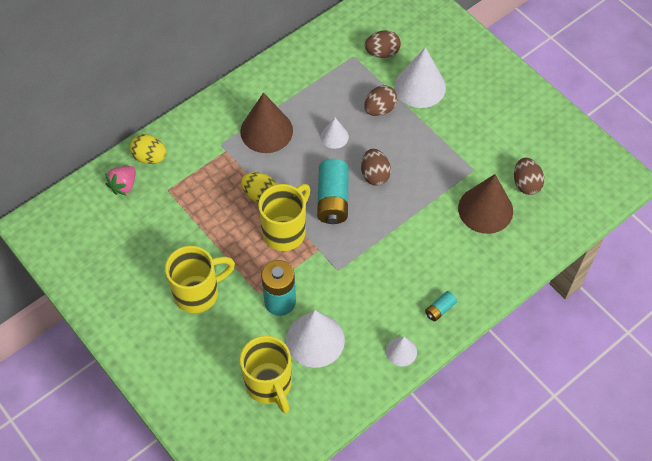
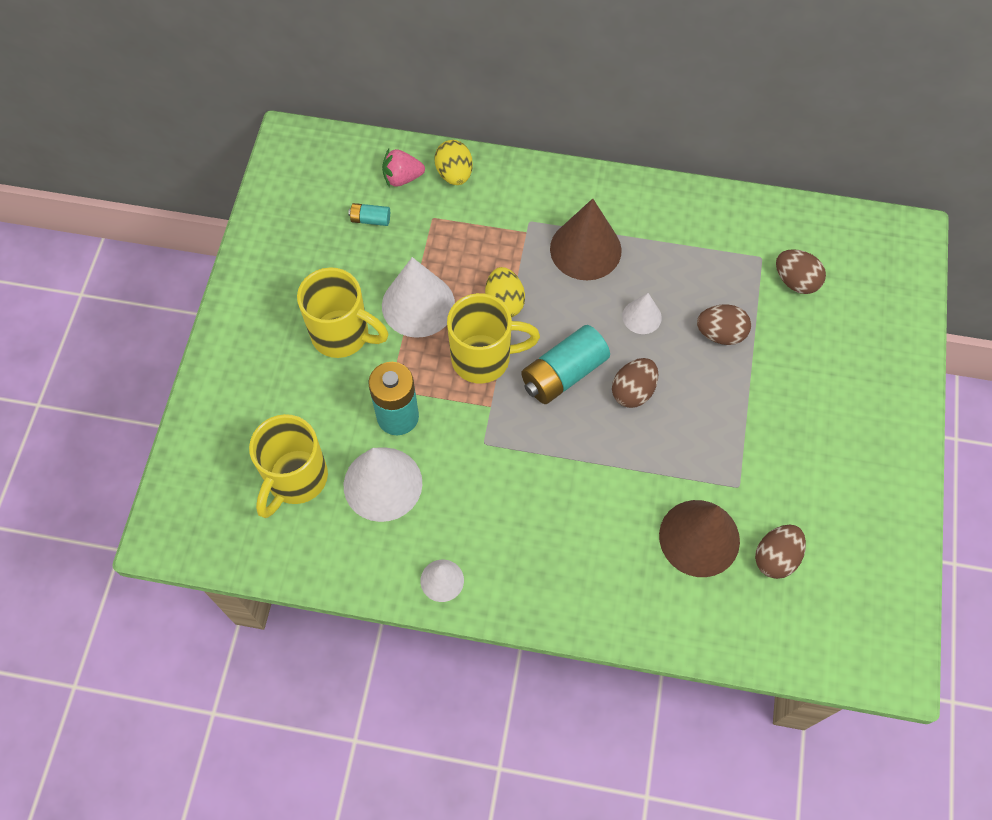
camera: 50 degrees right, 5 degrees up
white cone [395,47,446,108] -> white cone moved to [382,257,455,338]
turquoise battery [425,291,457,322] -> turquoise battery moved to [348,203,390,226]

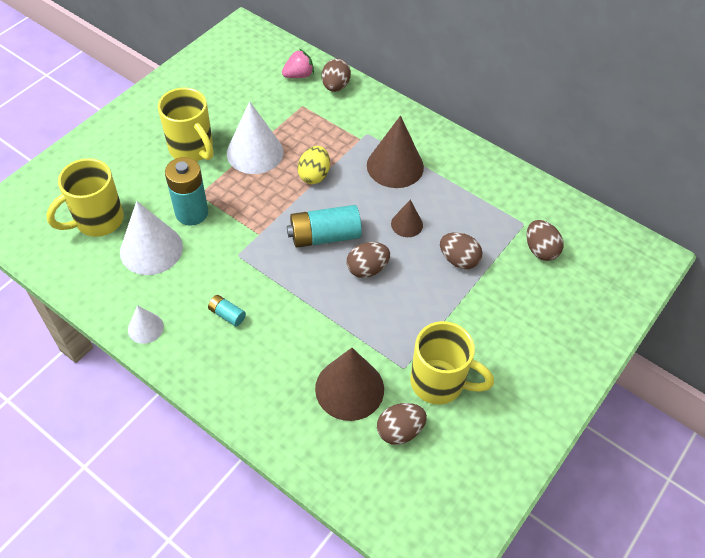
camera: 25 degrees right, 10 degrees down
turquoise battery [348,203,390,226] -> turquoise battery moved to [208,295,246,327]
pink strawberry [382,149,425,187] -> pink strawberry turned 135 degrees clockwise [282,49,314,78]
yellow egg [435,140,473,185] -> brown egg [322,59,351,92]
yellow mug [447,293,540,384] -> yellow mug moved to [410,321,494,405]
white cone [622,293,662,334] -> brown cone [391,200,423,237]

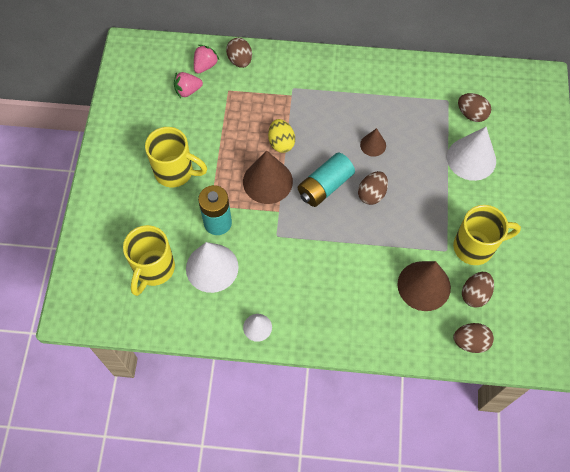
camera: 30 degrees left, 10 degrees up
turquoise battery [208,295,246,327] -> none
white cone [227,101,284,174] -> white cone moved to [447,127,496,181]
brown cone [367,116,424,188] -> brown cone moved to [243,150,293,204]
brown egg [440,232,482,269] -> brown egg moved to [453,323,494,353]
none -> pink strawberry [174,72,203,98]

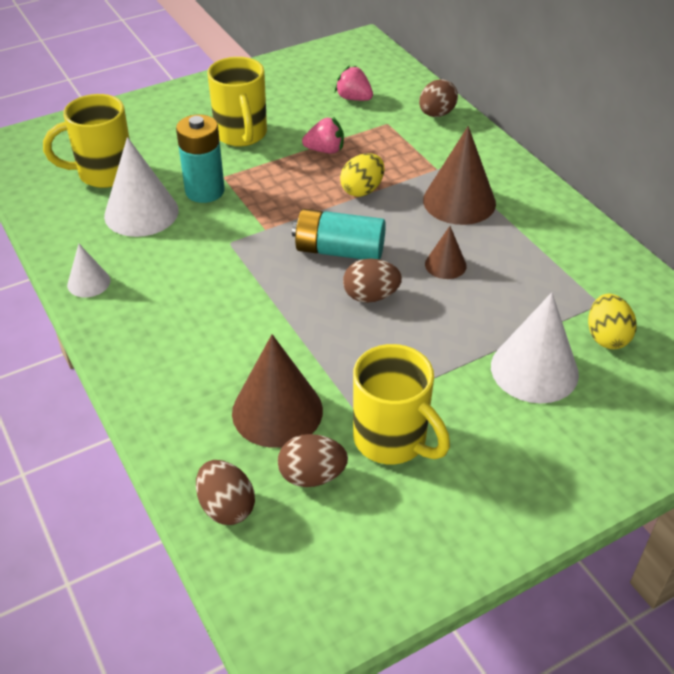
camera: 55 degrees right, 20 degrees down
pink strawberry [194,45,219,74] -> pink strawberry moved to [302,117,344,154]
brown cone [243,150,293,204] -> brown cone moved to [423,126,496,225]
brown egg [458,93,491,122] -> yellow egg [588,294,637,349]

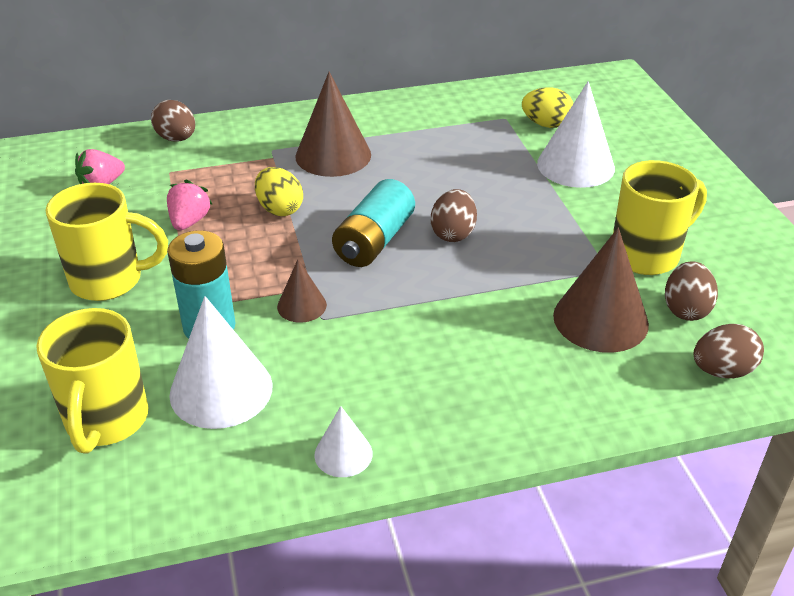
camera: 75 degrees left, 5 degrees down
brown cone [425,226,467,279] -> brown cone moved to [277,259,327,323]

